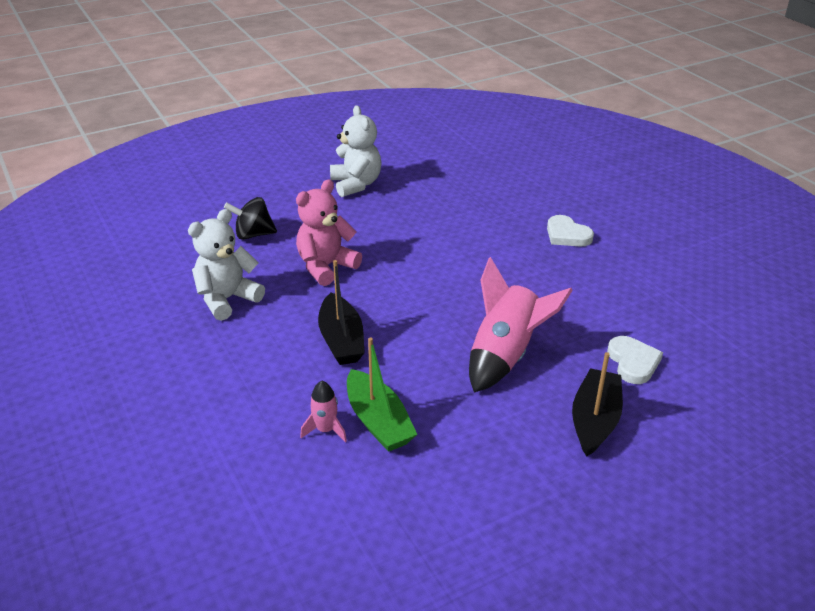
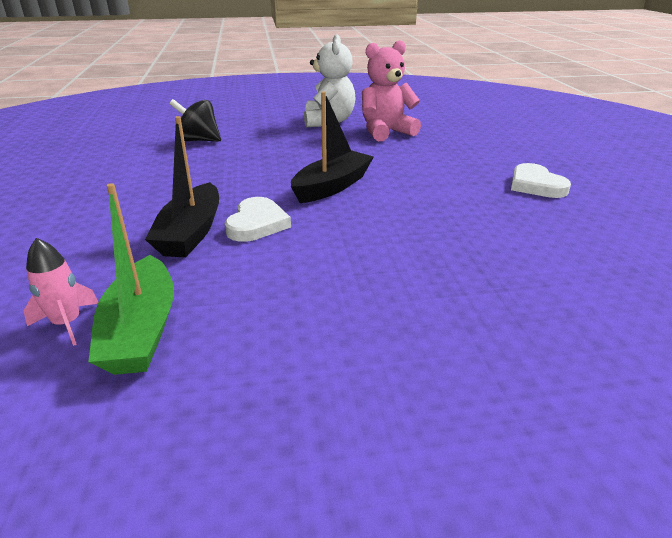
camera: 20 degrees right, 5 degrees down
white teddy bear [188,209,265,321] -> none
pink teddy bear [296,180,362,286] -> pink teddy bear moved to [362,40,421,141]
pink rocket [469,257,573,393] -> none
black boat [572,352,623,457] -> black boat moved to [291,92,374,203]
white heart [607,336,663,384] -> white heart moved to [224,197,291,242]

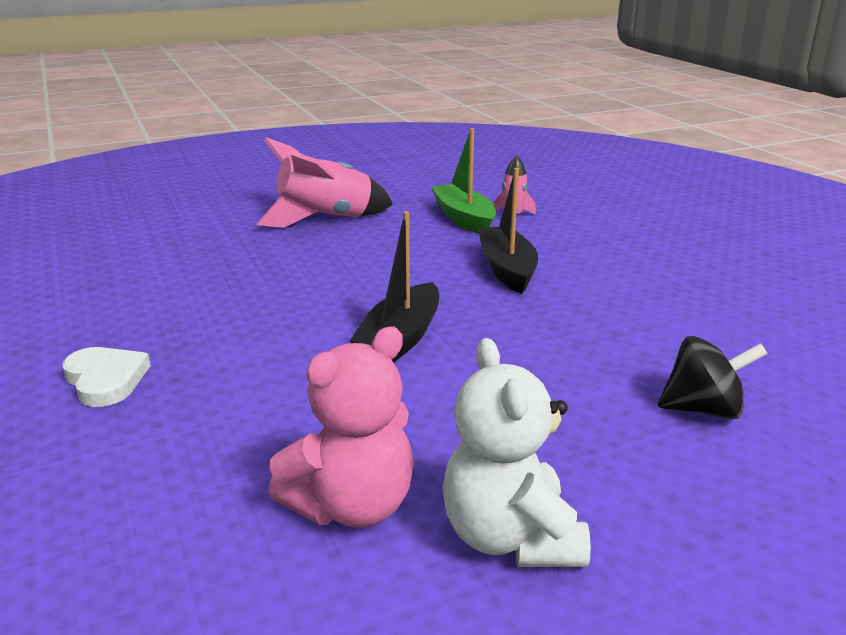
camera: 165 degrees right, 5 degrees down
white heart [224,197,291,242] -> none
none -> pink rocket [256,137,393,228]

